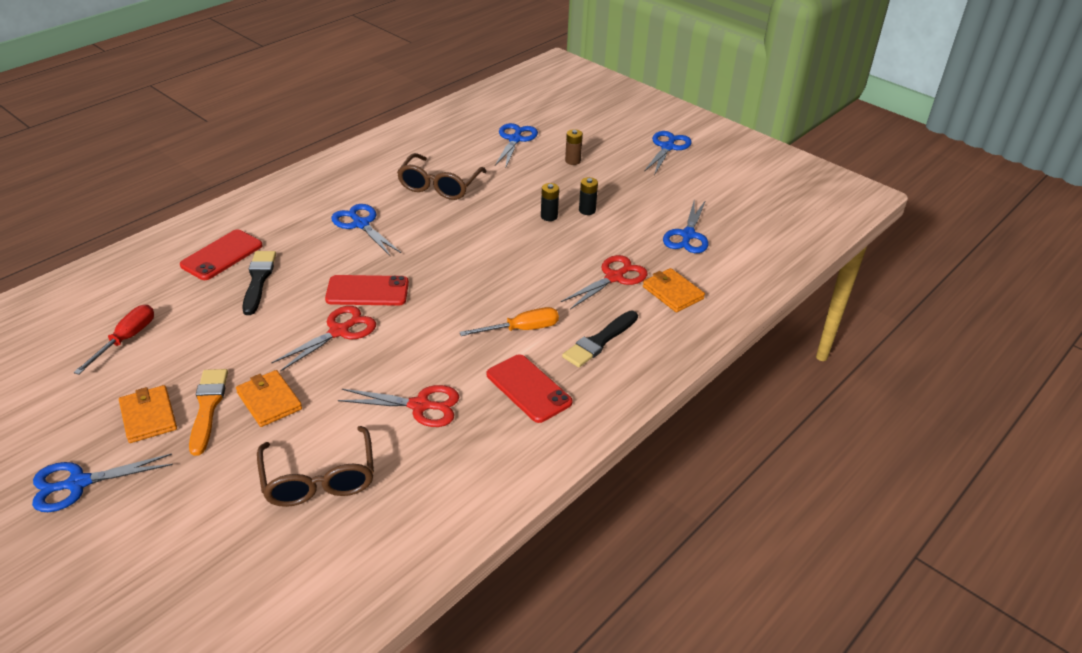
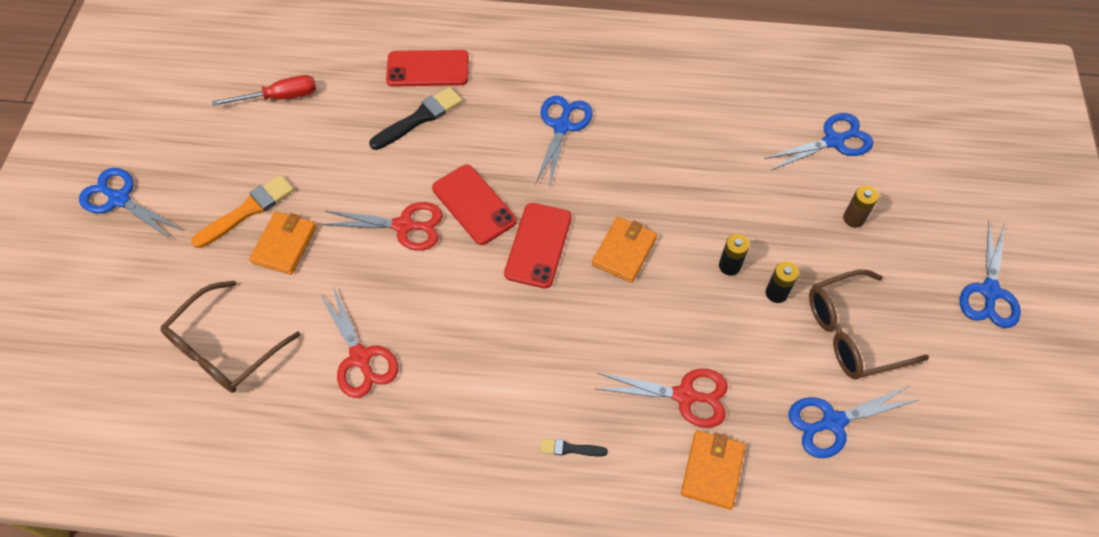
camera: 55 degrees right, 20 degrees up
orange wallet [119,385,177,443] -> orange wallet moved to [592,217,657,283]
brown glasses [397,153,487,200] -> brown glasses moved to [809,270,929,380]
orange screwdriver [459,307,559,336] -> none
red phone [487,354,572,423] -> red phone moved to [504,203,572,288]
black brush [562,311,638,367] -> black brush [540,438,608,457], size x0.52
blue scissors [644,131,692,175] -> blue scissors turned 120 degrees clockwise [959,221,1021,328]

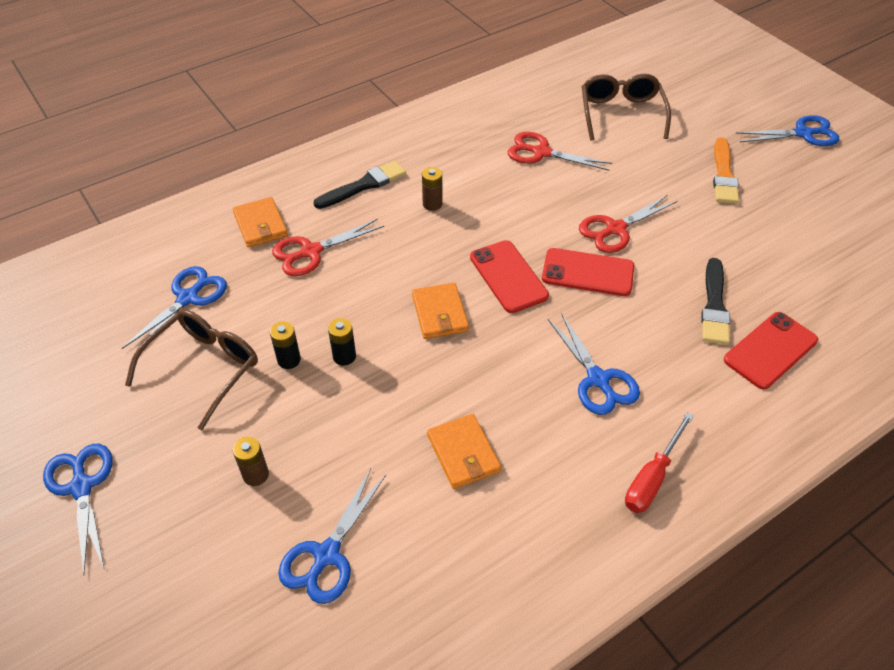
camera: 140 degrees right, 10 degrees down
red screwdriver [212,75,316,106] -> red screwdriver moved to [625,412,694,513]
orange wallet [249,212,317,275] -> orange wallet moved to [427,414,501,489]
black brush [540,438,608,457] -> black brush [313,161,406,209], size x1.91
none -> brown battery [422,167,443,211]

